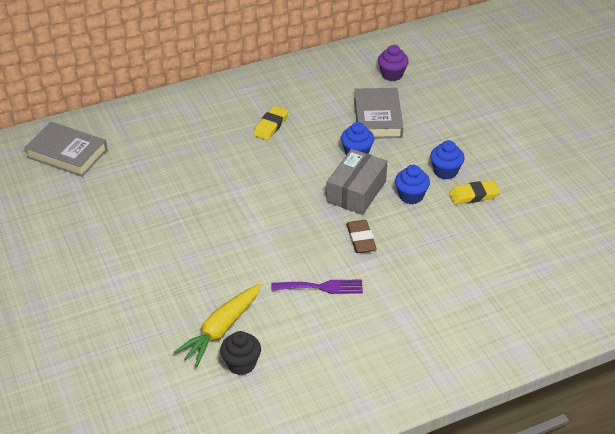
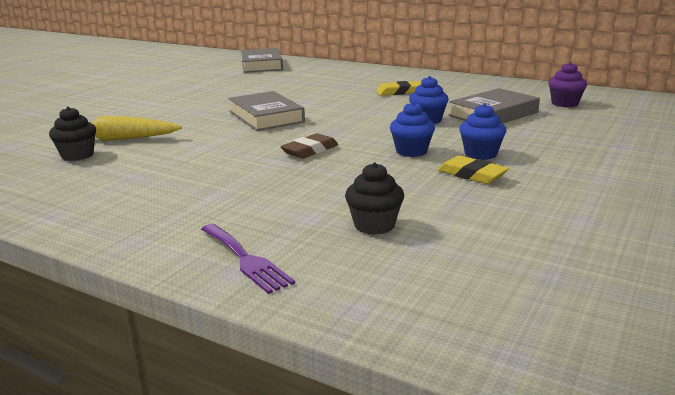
camera: 55 degrees right, 20 degrees down
purple fork [271,280,363,294] -> purple fork moved to [201,224,295,294]
grey box [326,149,387,215] -> none
none -> grey book [228,91,305,131]
none -> black cupcake [345,163,404,235]

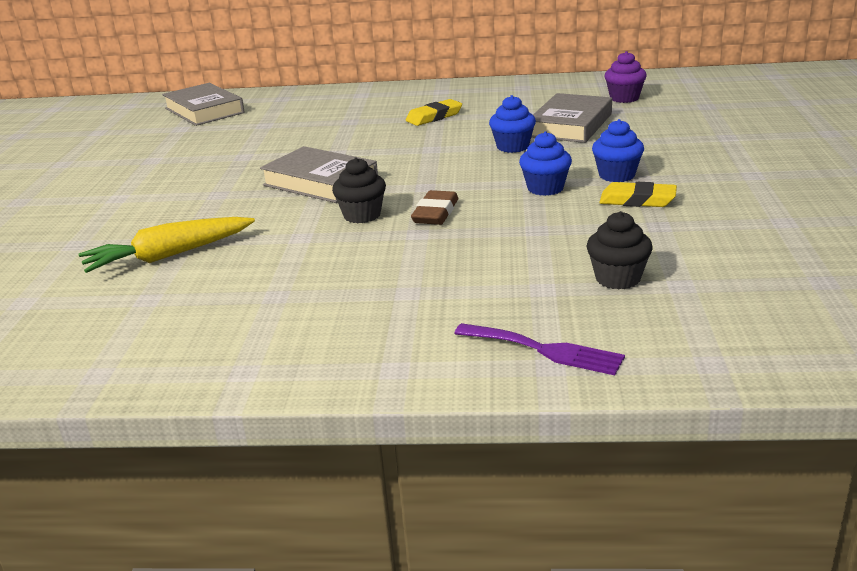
camera: 25 degrees left, 5 degrees up
black cupcake [49,107,96,161] -> black cupcake moved to [332,157,386,223]

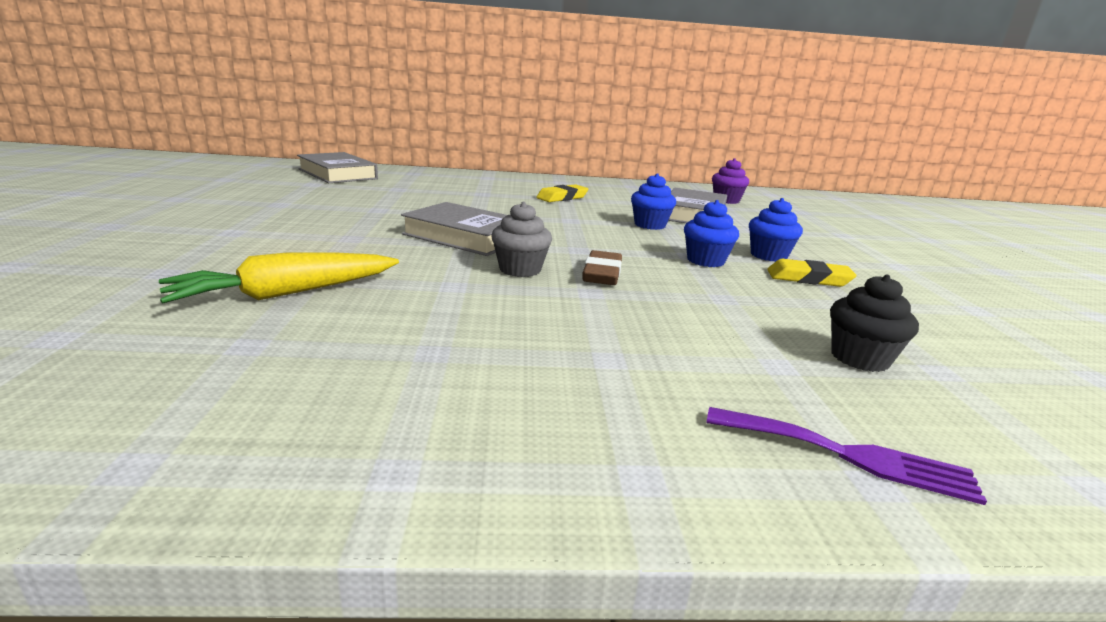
camera: 10 degrees left, 5 degrees down
black cupcake [332,157,386,223] -> grey cupcake [491,202,552,277]

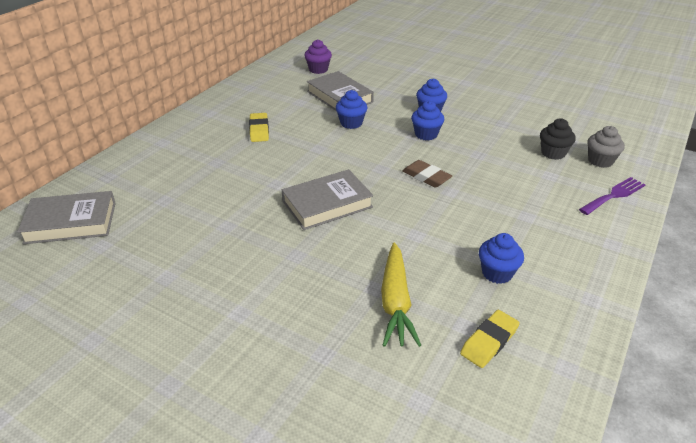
camera: 55 degrees left, 15 degrees up
grey cupcake [491,202,552,277] -> grey cupcake moved to [587,126,625,168]
yellow eraser [767,259,856,287] -> yellow eraser moved to [460,310,519,368]
none -> blue cupcake [479,233,524,284]

